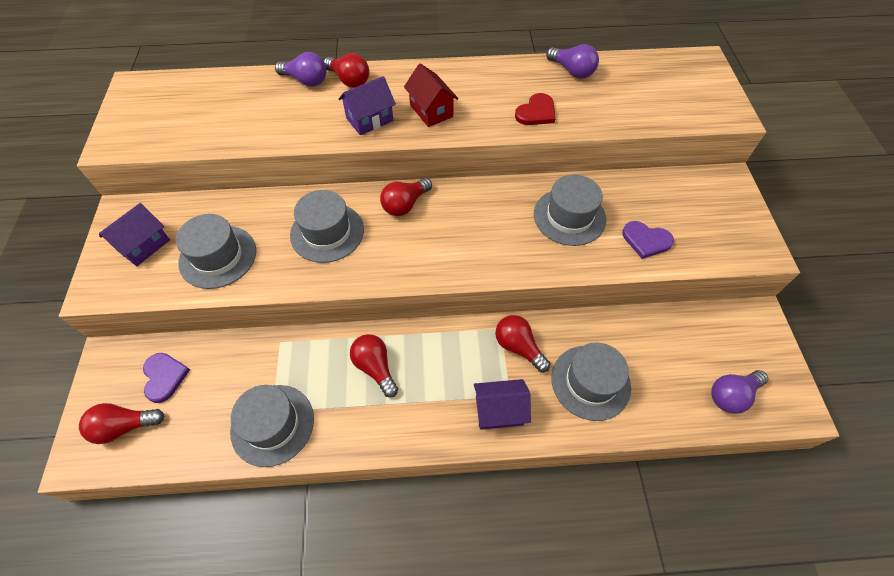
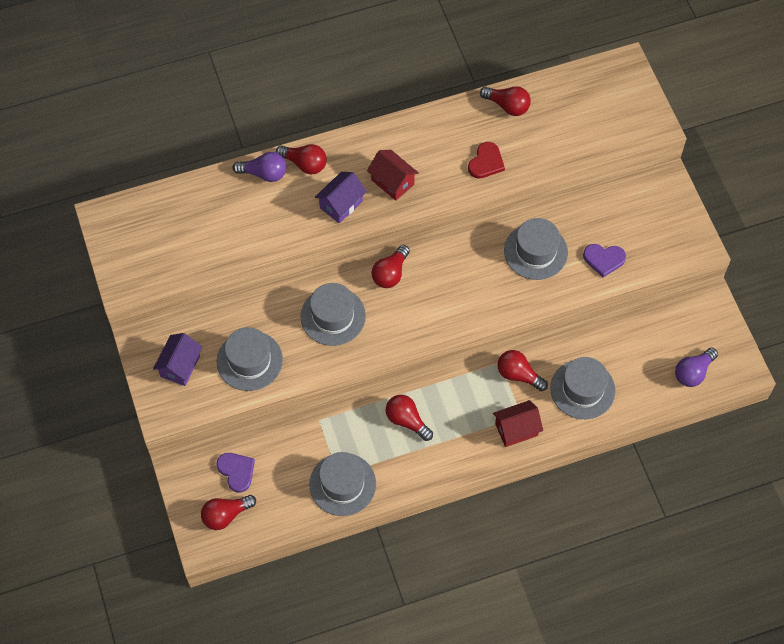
camera: 15 degrees left, 5 degrees up
purple house [474,379,531,430] -> red house [493,400,543,447]
purple light bulb [546,44,599,79] -> red light bulb [480,86,531,116]

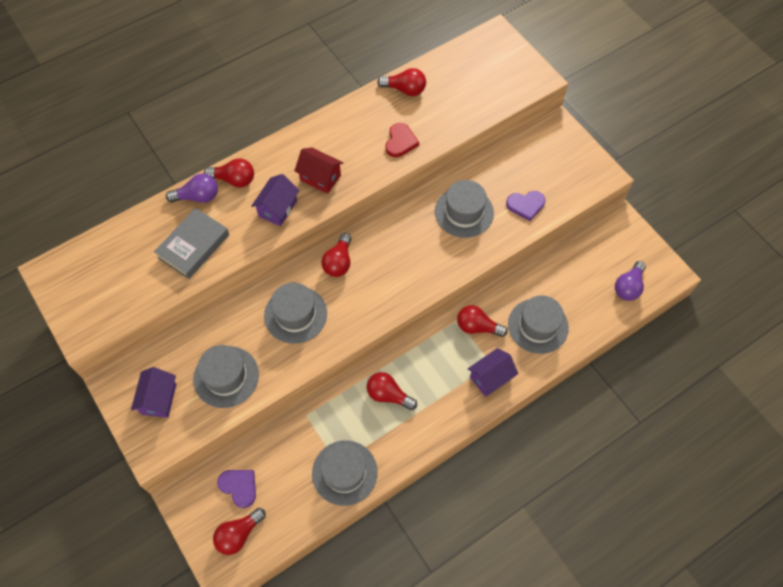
camera: 15 degrees left, 0 degrees up
red house [493,400,543,447] -> purple house [468,348,518,397]
none -> grey book [154,208,229,279]

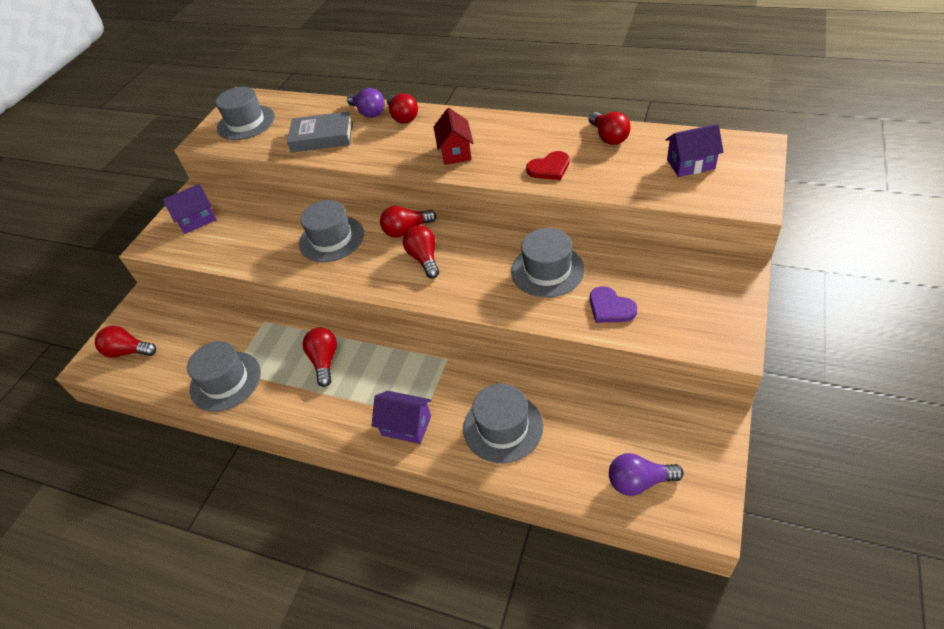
camera: 60 degrees right, 15 degrees down
grey hat [193,345,259,408] -> grey hat moved to [216,87,275,140]
purple heart [217,470,256,508] -> none
purple house [251,174,299,226] -> purple house moved to [666,124,724,177]
red light bulb [457,305,508,337] -> red light bulb moved to [403,225,439,278]

